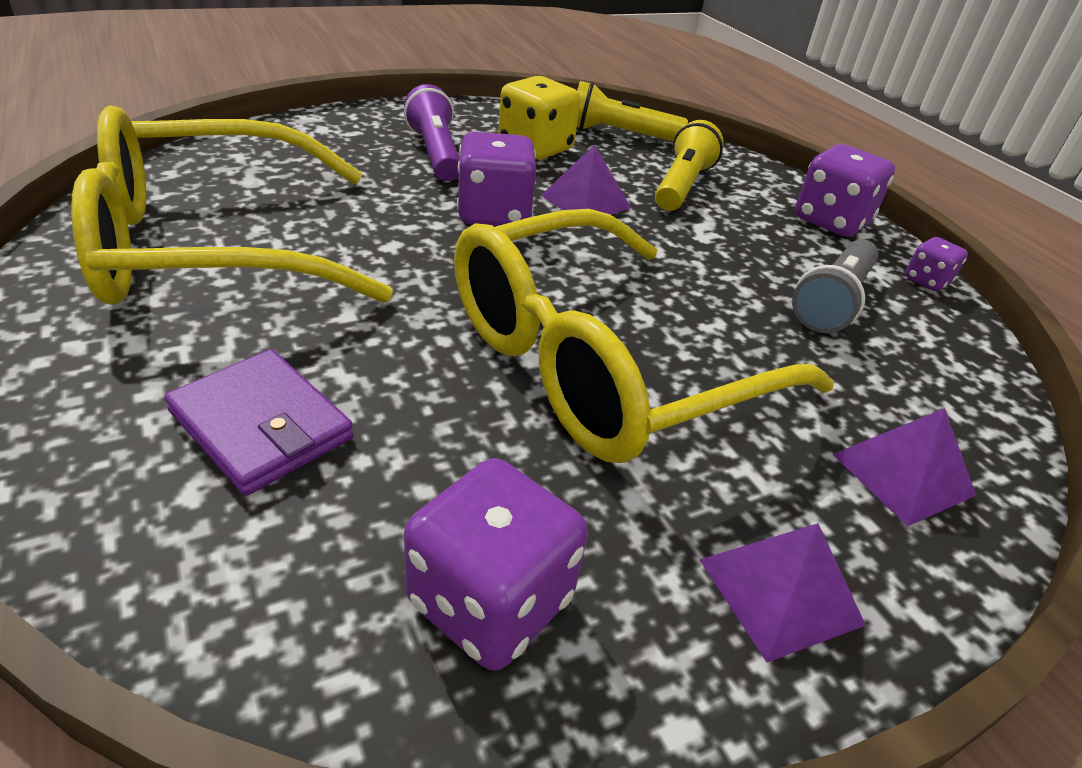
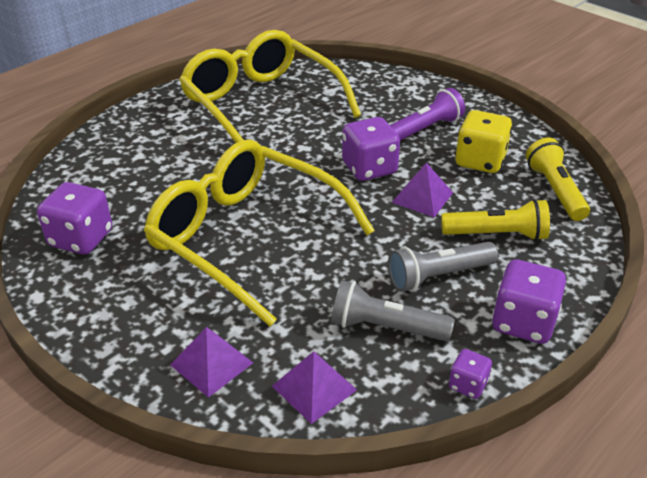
camera: 75 degrees right, 0 degrees up
purple wallet [164,349,354,496] -> none
purple pyramid [700,523,866,663] -> purple pyramid moved to [272,351,357,424]
none -> grey flashlight [388,242,498,292]

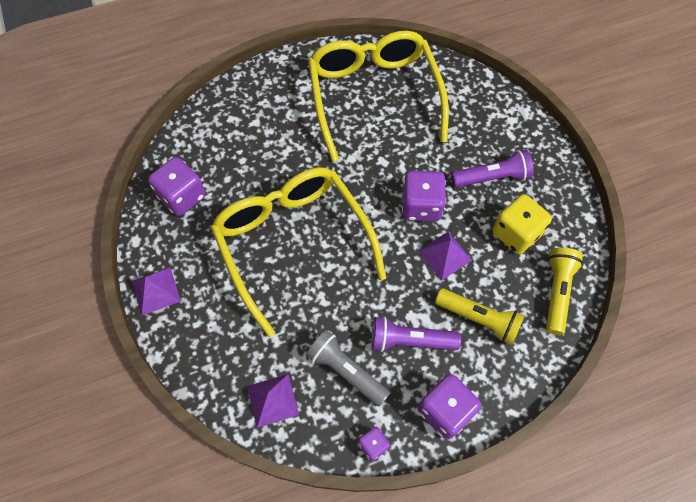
camera: 25 degrees right, 25 degrees up
purple pyramid [170,327,253,398] -> purple pyramid moved to [132,267,181,315]
grey flashlight [388,242,498,292] -> purple flashlight [371,316,461,352]

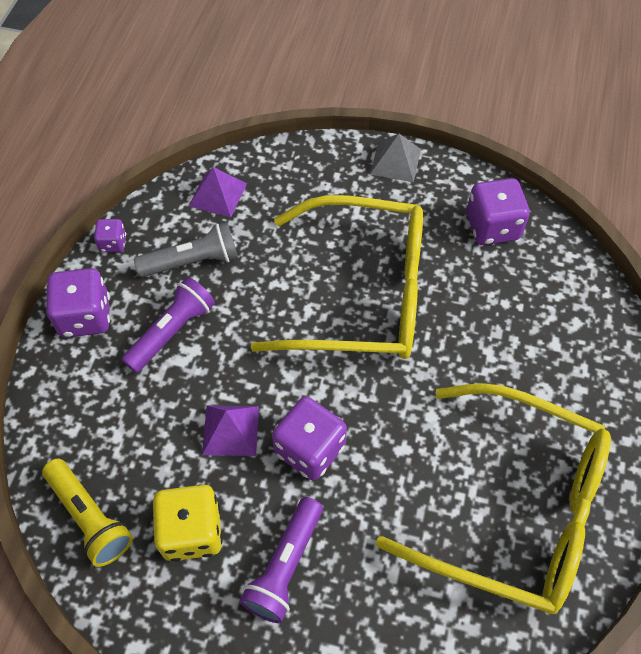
camera: 125 degrees right, 5 degrees down
purple pyramid [132,267,181,315] -> grey pyramid [370,134,421,182]
yellow flashlight [435,288,525,345] -> none

